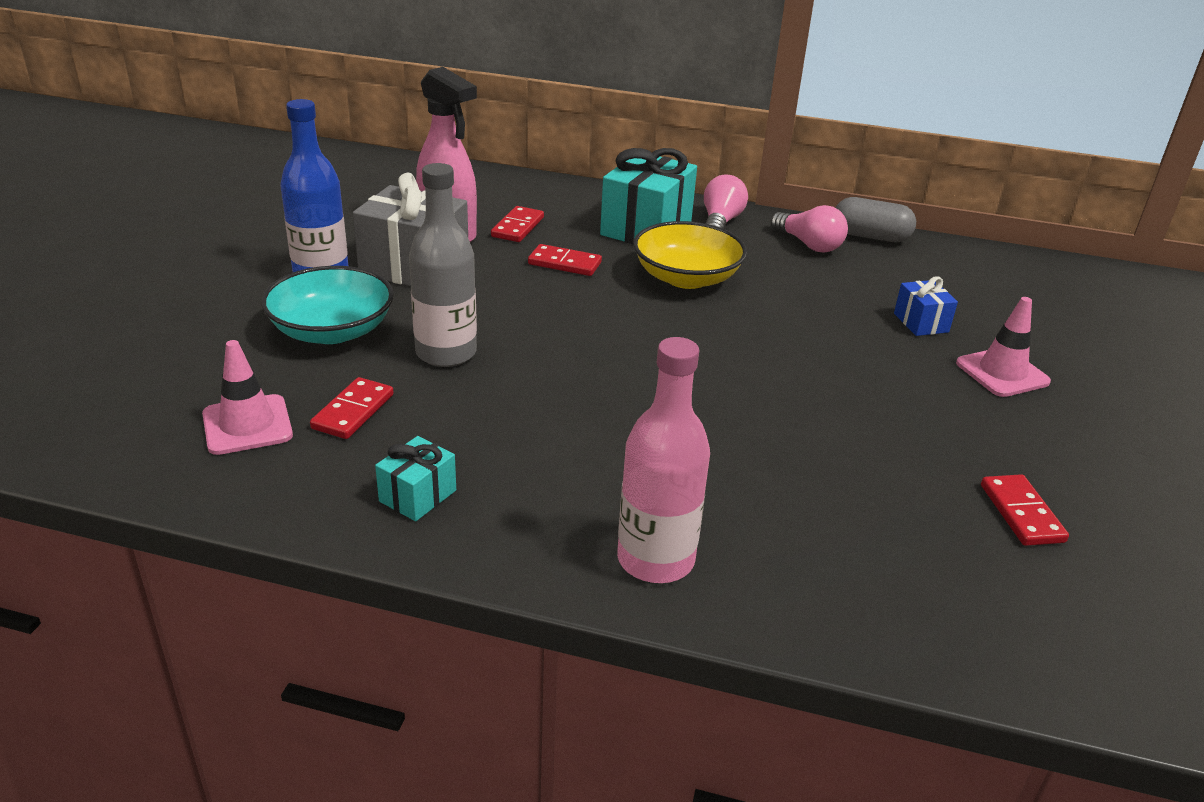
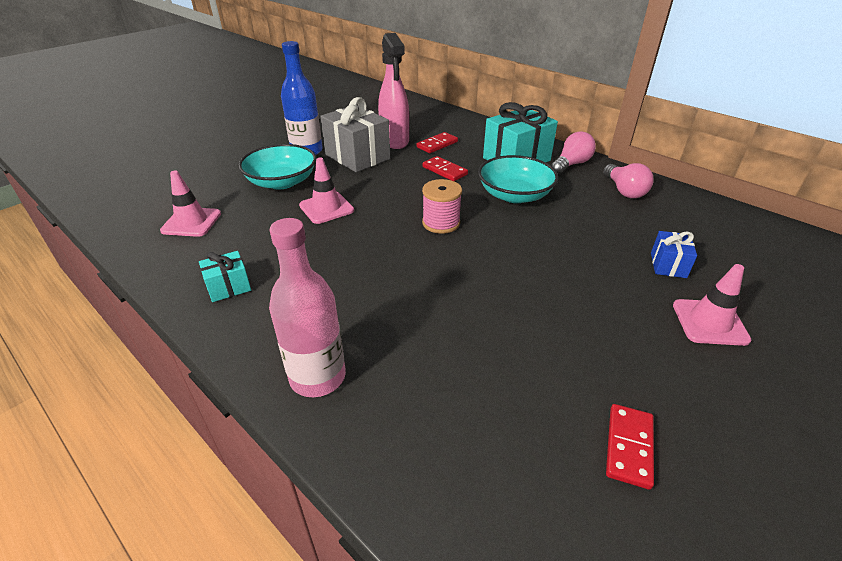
camera: 30 degrees right, 5 degrees up
red domino [310,377,394,439] -> none
grey bottle [409,163,477,367] -> pink traffic cone [299,158,354,224]
yellow bowl [633,221,747,289] -> turquoise bowl [478,155,558,203]
grey capsule [835,197,916,242] -> none
none -> pink spool [422,179,462,234]

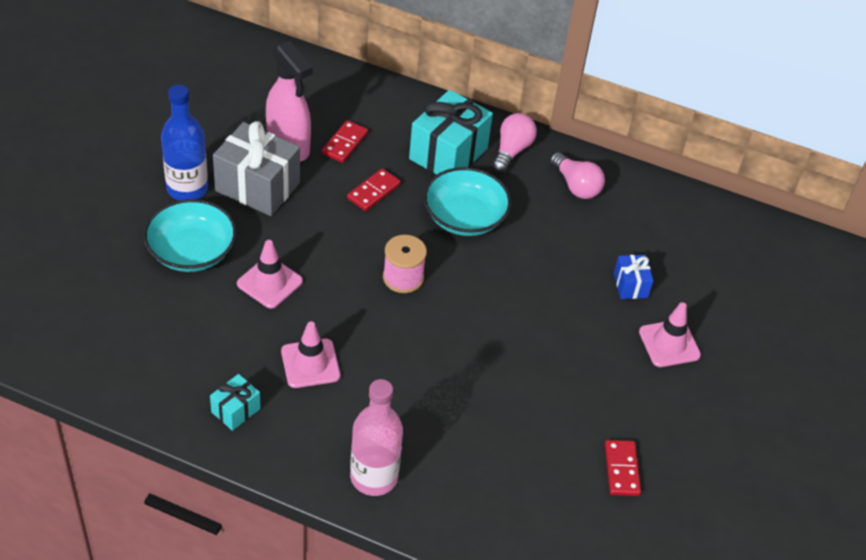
camera: 25 degrees left, 10 degrees up
pink traffic cone [160,170,221,237] -> pink traffic cone moved to [281,321,340,388]
red domino [422,156,468,181] -> red domino turned 75 degrees counterclockwise [347,168,401,211]

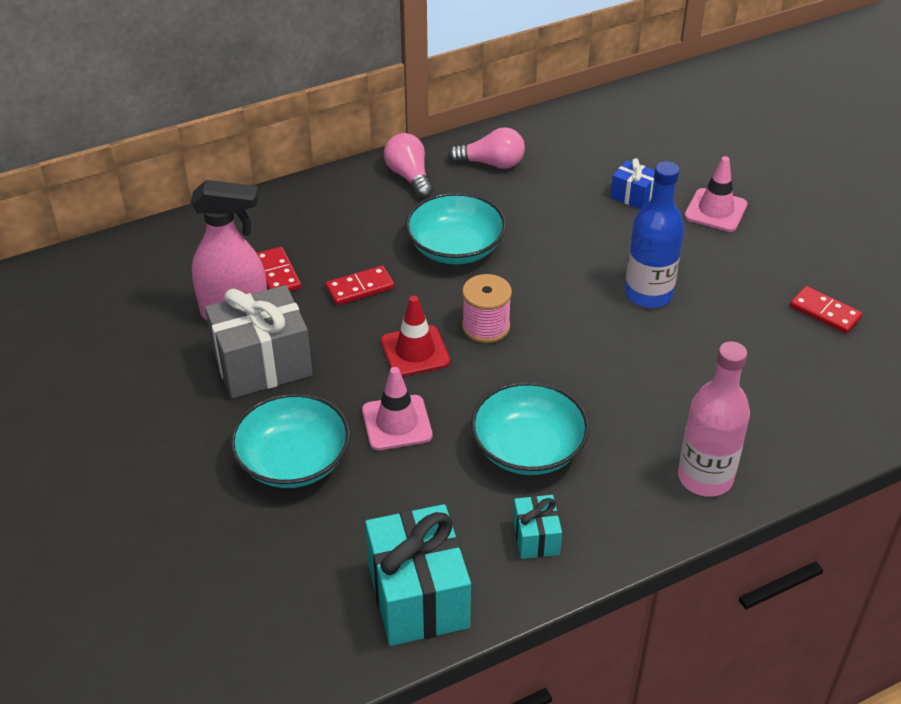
camera: 45 degrees left, 5 degrees down
blue bottle [161,84,208,200] -> blue bottle moved to [625,161,684,308]
pink traffic cone [281,321,340,388] -> turquoise bowl [471,382,590,475]
red domino [347,168,401,211] -> red domino turned 75 degrees clockwise [326,266,395,305]
turquoise gift [409,90,493,175] -> turquoise gift moved to [365,504,471,646]
none -> red traffic cone [381,296,450,377]

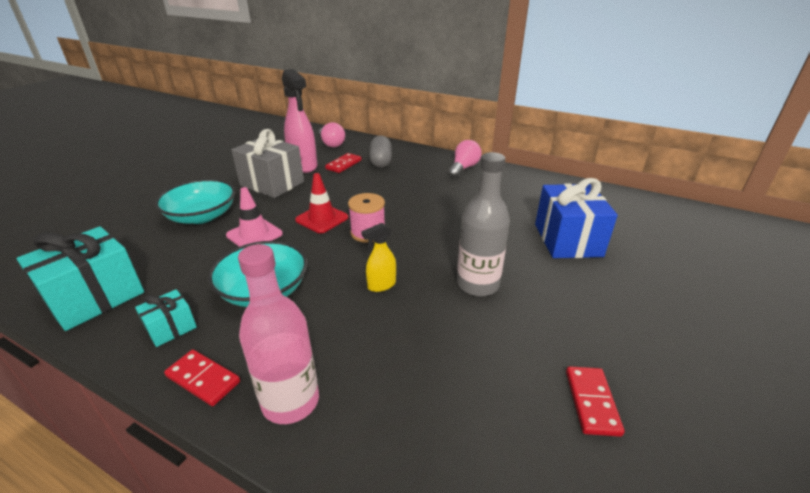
camera: 55 degrees right, 10 degrees down
red domino [326,266,395,305] -> red domino moved to [164,350,240,406]
turquoise bowl [405,192,506,264] -> none
pink light bulb [448,127,525,169] -> pink light bulb moved to [319,122,345,147]
blue gift [610,158,655,209] -> blue gift [535,178,618,258], size x1.99
blue bottle [625,161,684,308] -> grey bottle [457,152,510,296]
pink traffic cone [684,156,747,232] -> none
none -> yellow spray bottle [361,223,396,292]
none -> grey capsule [369,135,392,168]

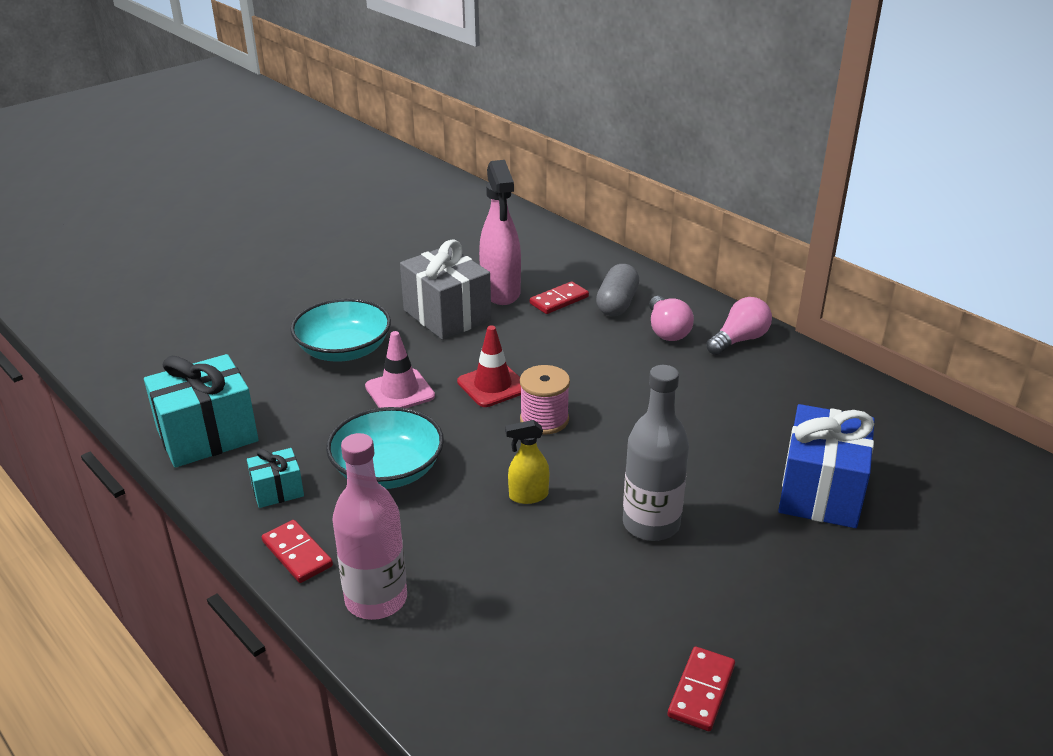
camera: 20 degrees right, 0 degrees up
pink light bulb [319,122,345,147] -> pink light bulb moved to [649,296,694,341]

